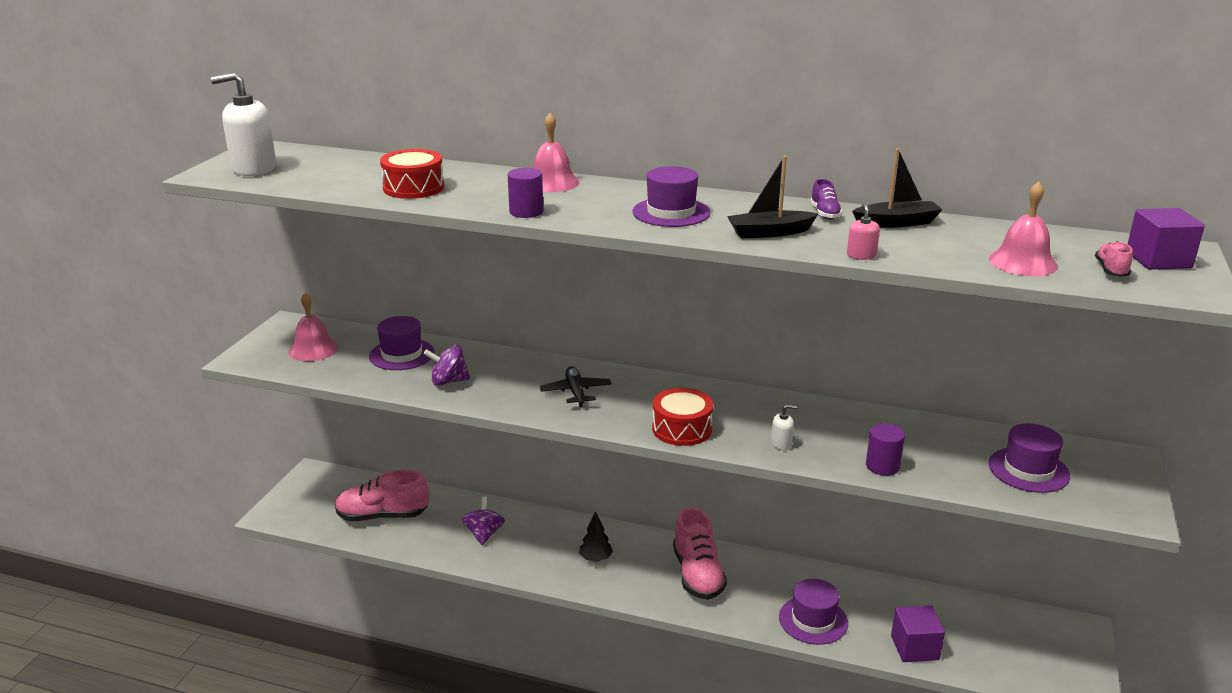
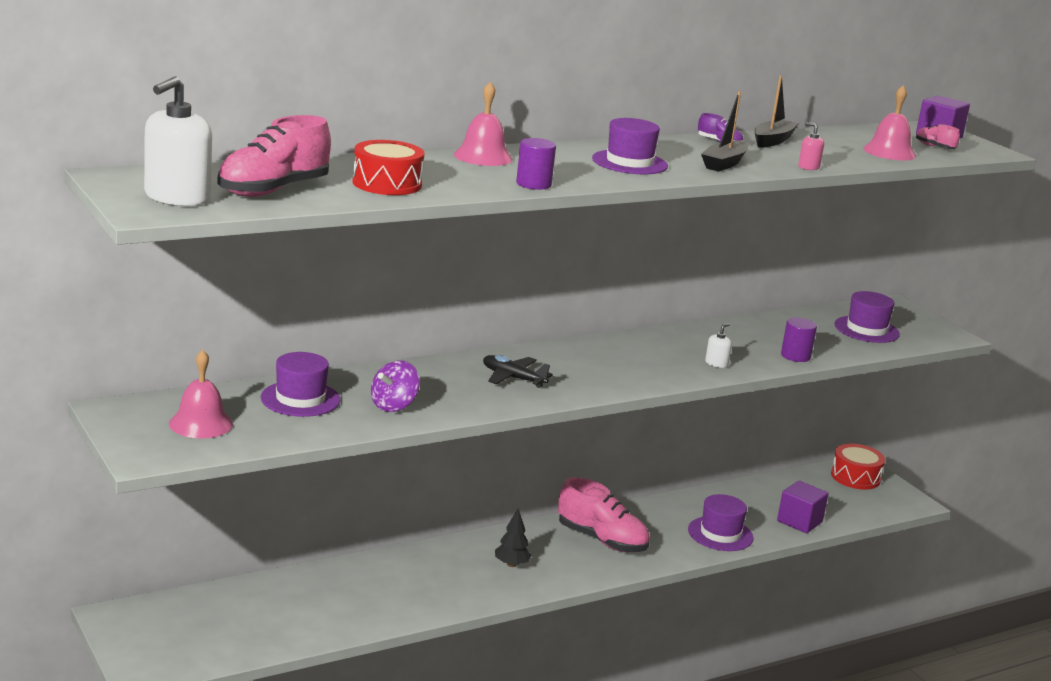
camera: 50 degrees left, 5 degrees down
pink shoe [335,470,429,521] -> pink shoe moved to [217,115,331,197]
purple spinning top [462,497,505,545] -> none
red drum [652,388,713,446] -> red drum moved to [831,444,885,490]

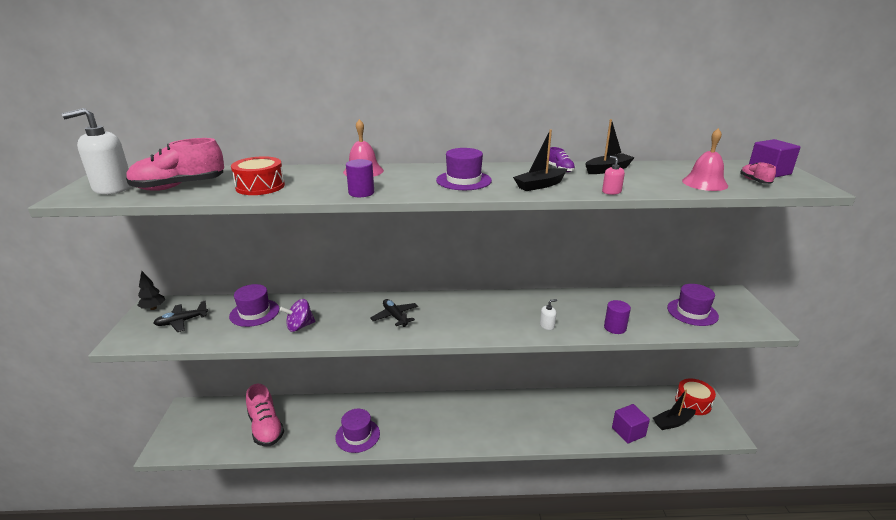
camera: 30 degrees right, 5 degrees up
pink bell [169,350,233,438] -> black plane [153,300,208,332]
black tree [495,508,532,567] -> black tree moved to [137,271,165,310]
pink shoe [558,477,650,552] -> pink shoe moved to [246,384,284,447]
purple hat [688,494,753,551] -> purple hat moved to [335,409,380,453]
none -> black boat [653,389,696,430]

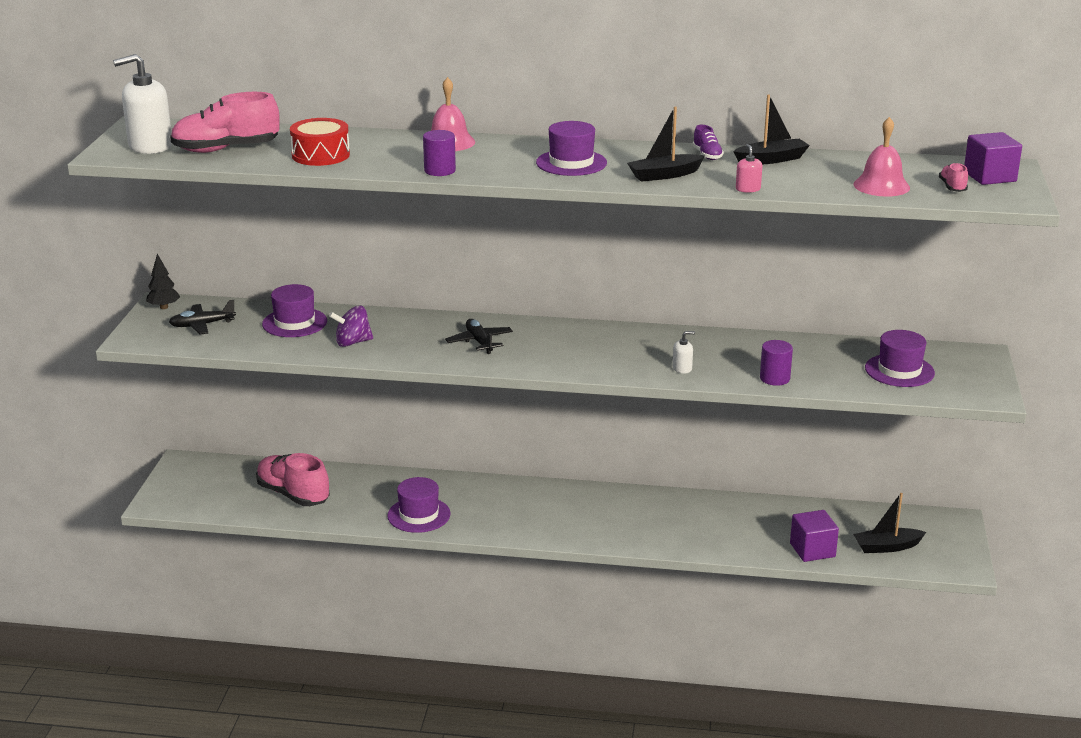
camera: 10 degrees right, 0 degrees up
pink shoe [246,384,284,447] -> pink shoe turned 150 degrees clockwise [256,453,330,506]
red drum [675,378,716,415] -> none

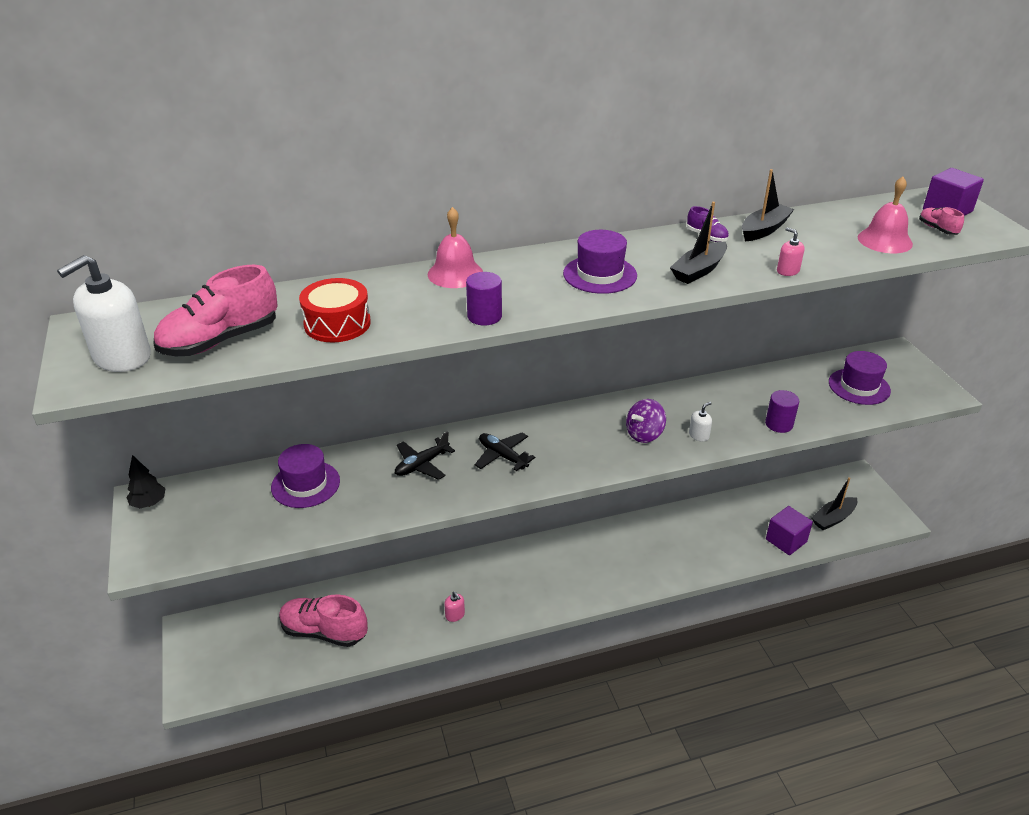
camera: 25 degrees left, 10 degrees up
black plane [169,300,236,335] -> black plane moved to [395,431,455,480]
purple spinning top [329,306,373,347] -> purple spinning top moved to [626,399,666,443]
purple hat [387,477,451,533] -> pink soap dispenser [444,592,465,622]

